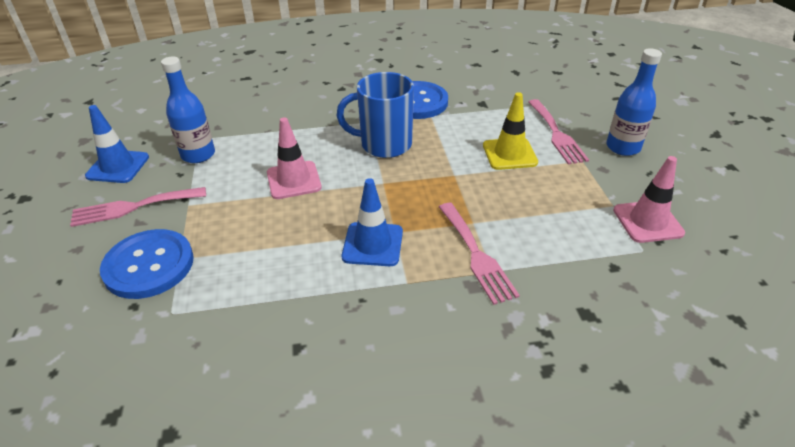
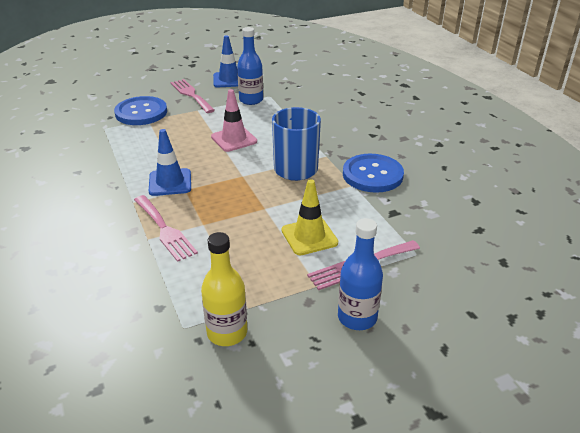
camera: 75 degrees right, 5 degrees down
pink fork [439,203,520,305] -> pink fork turned 90 degrees counterclockwise [134,195,198,262]
pink traffic cone [613,156,685,243] -> yellow bottle [201,232,247,346]

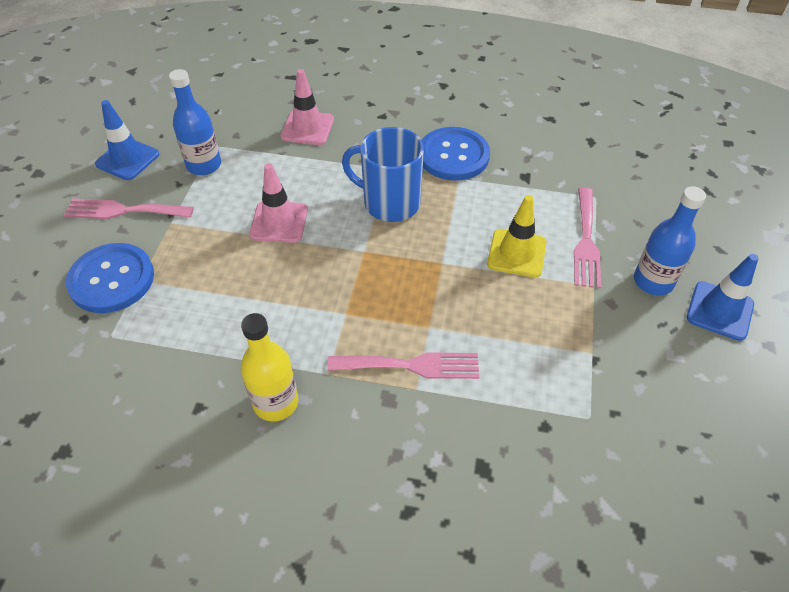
camera: 55 degrees left, 15 degrees up
blue traffic cone [149,129,191,196] -> blue traffic cone moved to [686,254,759,341]
yellow bottle [201,232,247,346] -> yellow bottle moved to [241,313,298,422]
none -> pink traffic cone [281,69,334,145]

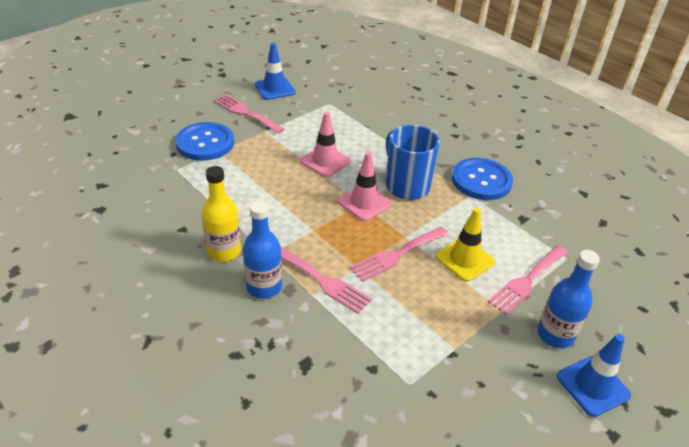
camera: 35 degrees right, 10 degrees down
blue bottle [169,69,221,175] -> blue bottle moved to [243,201,282,299]
pink traffic cone [281,69,334,145] -> pink traffic cone moved to [337,152,392,221]
none -> pink fork [350,227,449,282]

